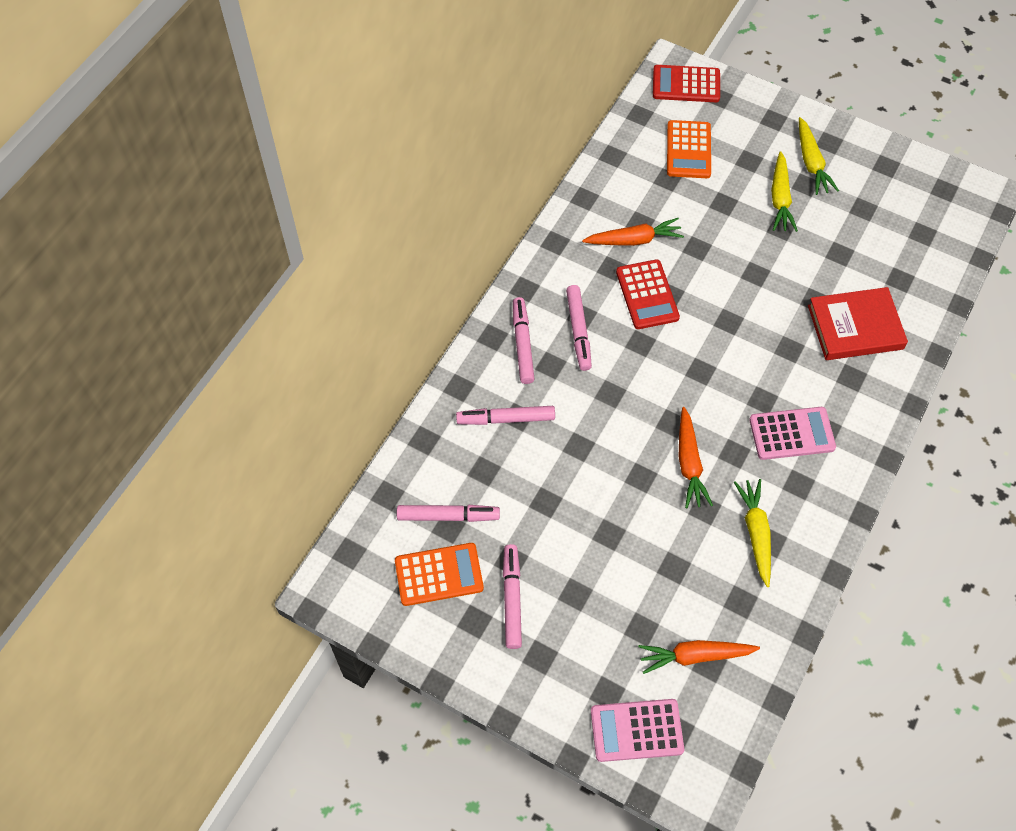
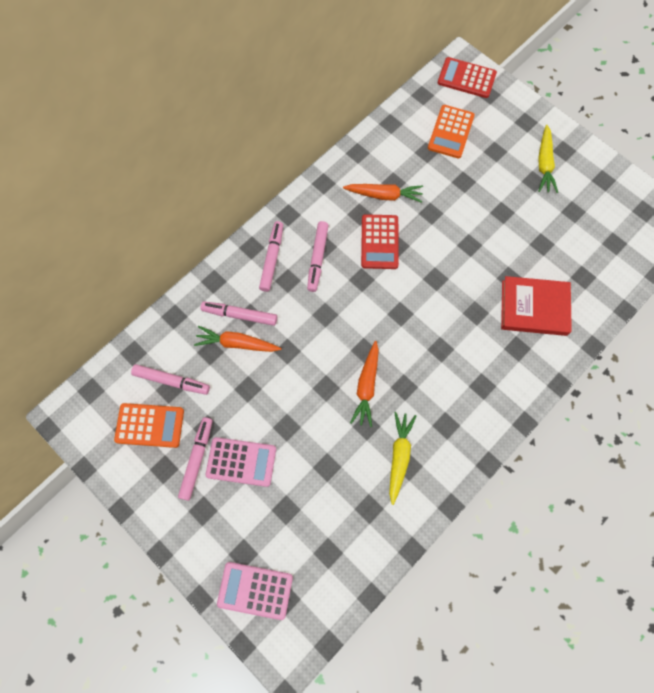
camera: 15 degrees right, 10 degrees up
orange carrot [638,640,760,674] -> orange carrot moved to [194,326,281,352]
pink calculator [749,407,836,460] -> pink calculator moved to [205,437,276,487]
yellow carrot [771,151,798,232] -> none

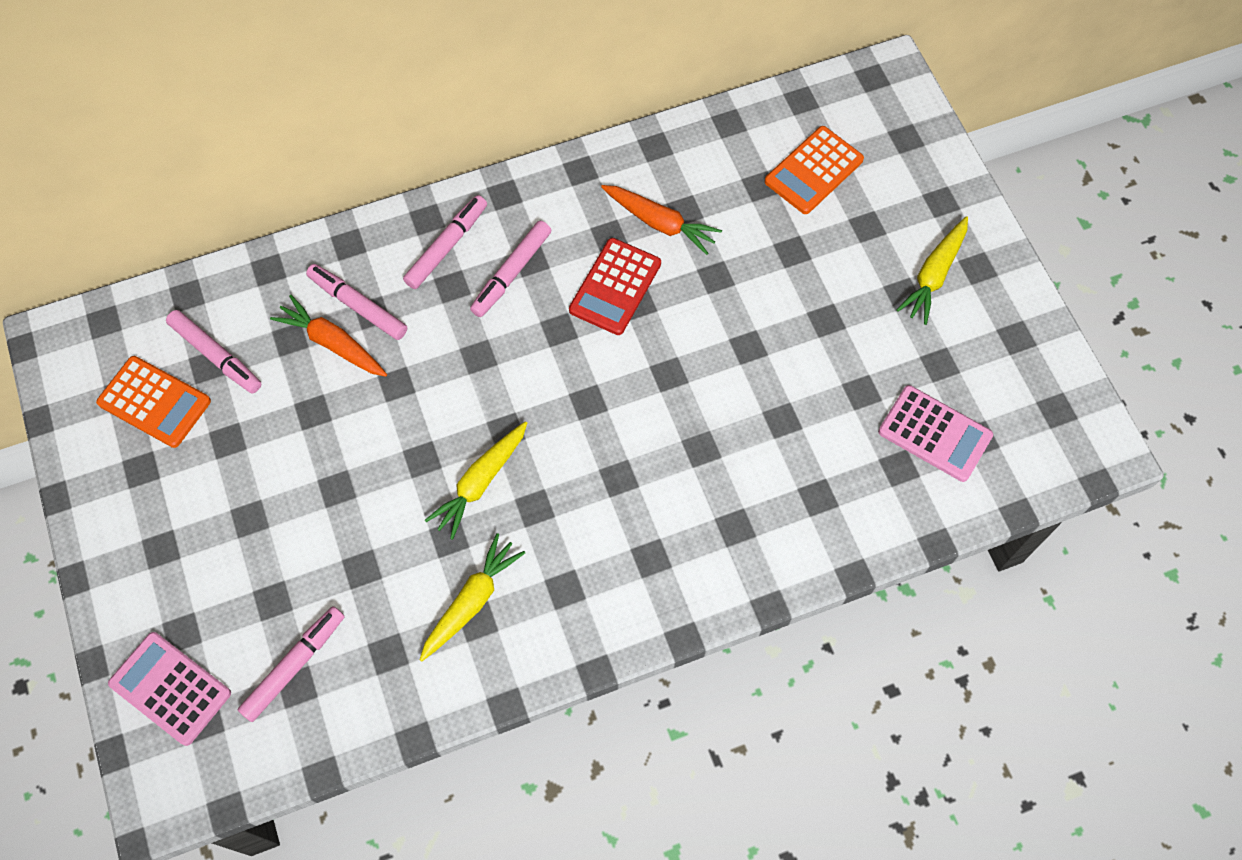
camera: 25 degrees right, 5 degrees down
pink marker [178,417,212,501] -> pink marker moved to [238,606,345,722]
pink calculator [205,437,276,487] -> pink calculator moved to [878,385,993,482]
orange carrot [350,341,379,427] -> yellow carrot [425,421,527,540]
red calculator [438,57,497,98] -> none
red book [501,276,572,336] -> none

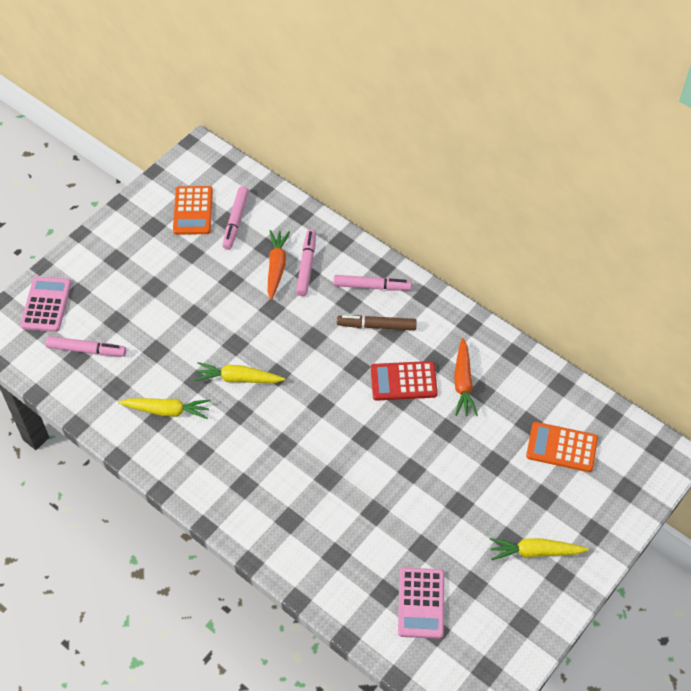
camera: 60 degrees right, 10 degrees down
pink marker [470,221,551,317] -> brown marker [337,315,417,330]

